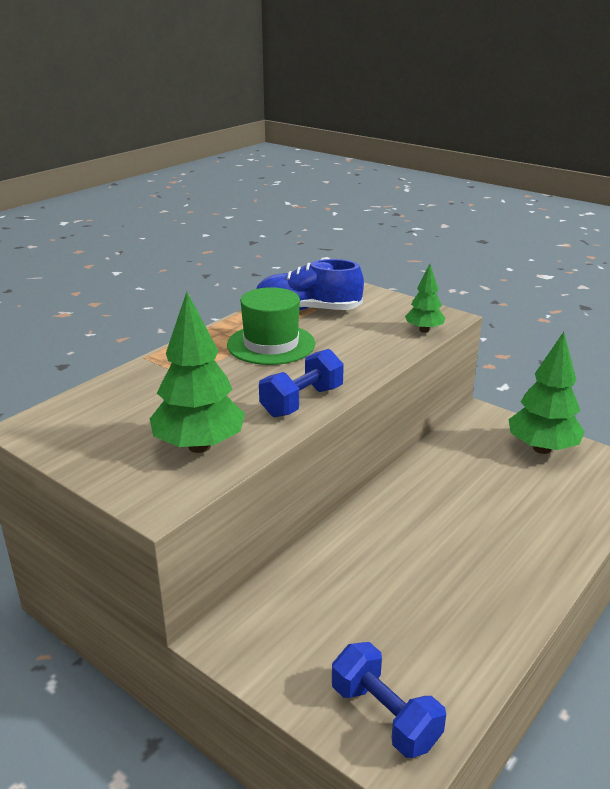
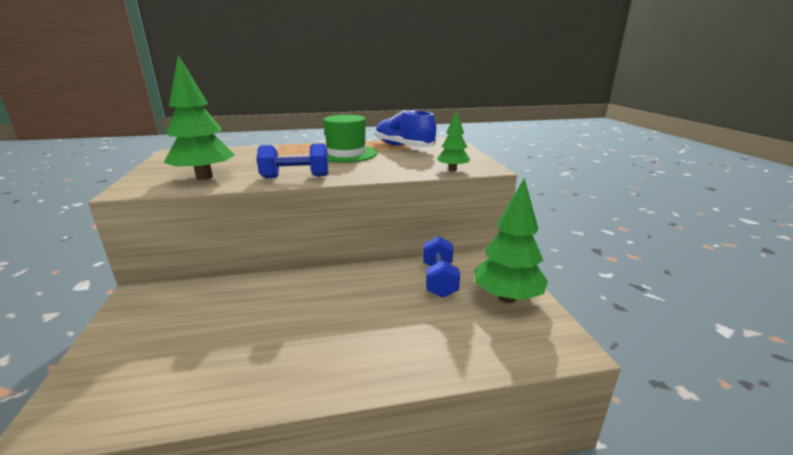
camera: 40 degrees right, 5 degrees down
blue dumbbell [332,642,446,758] -> blue dumbbell moved to [423,236,460,298]

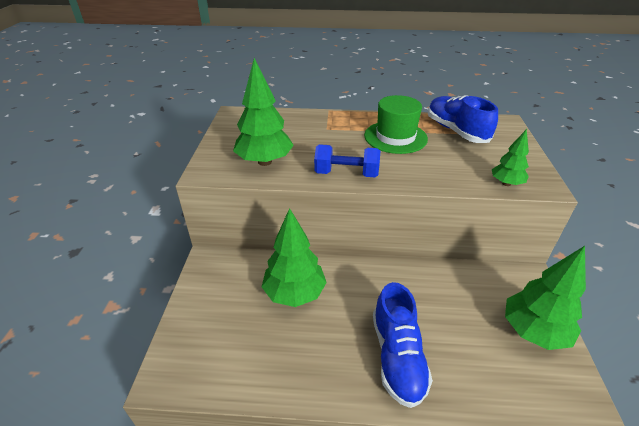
camera: 15 degrees right, 15 degrees up
blue dumbbell [423,236,460,298] -> none
none -> green tree [262,208,327,307]
none -> blue shoe [373,282,433,408]

